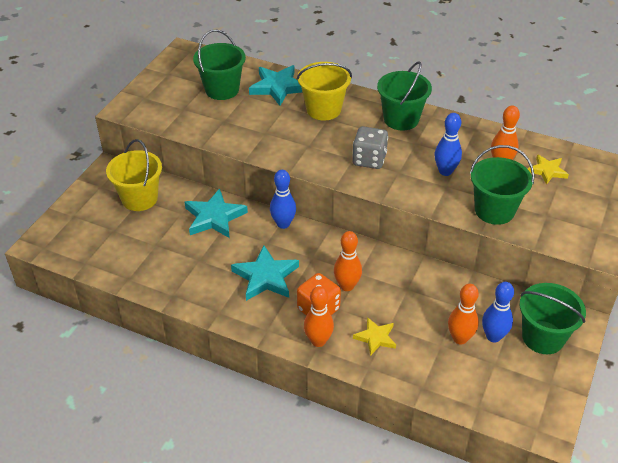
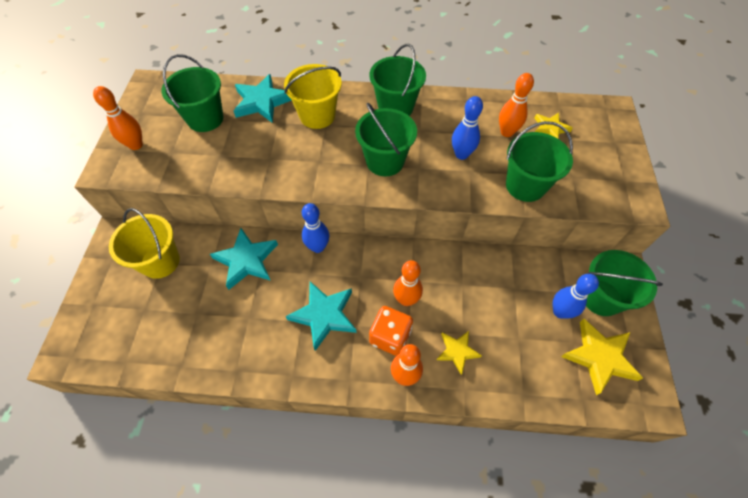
camera: 20 degrees left, 15 degrees up
grey dice [352,126,388,169] -> green bucket [355,103,417,176]
orange bowling pin [448,284,479,344] -> orange bowling pin moved to [93,86,143,150]
none -> yellow star [561,319,643,395]

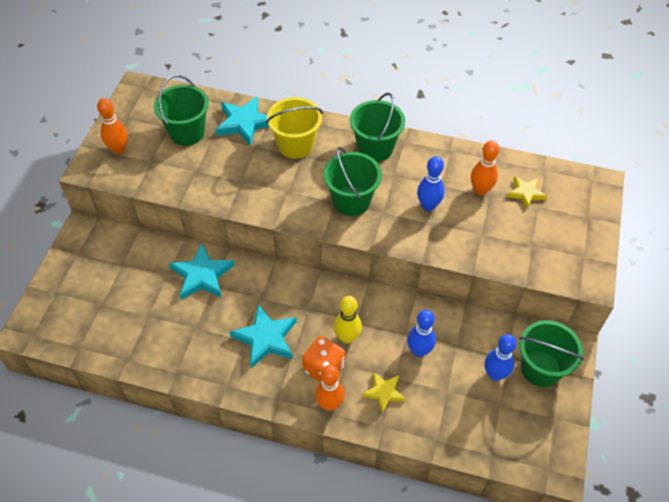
camera: 10 degrees right, 5 degrees down
yellow bucket [109,208,180,279] -> none
blue bowling pin [302,203,329,253] -> blue bowling pin moved to [407,310,436,357]
orange bowling pin [393,260,423,306] -> yellow bowling pin [334,296,362,344]
green bucket [506,121,573,202] -> none
yellow star [561,319,643,395] -> none

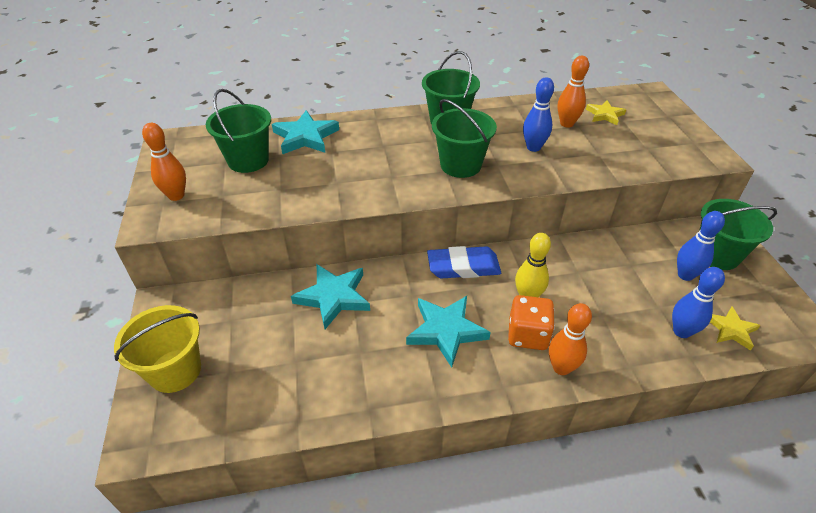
camera: 25 degrees left, 10 degrees down
yellow bucket [266,97,323,159] -> yellow bucket moved to [114,305,201,393]
yellow star [362,372,406,413] -> yellow star moved to [710,307,761,351]
blue bowling pin [407,310,436,357] -> blue bowling pin moved to [672,267,725,338]
none -> blue eraser [427,246,501,279]

